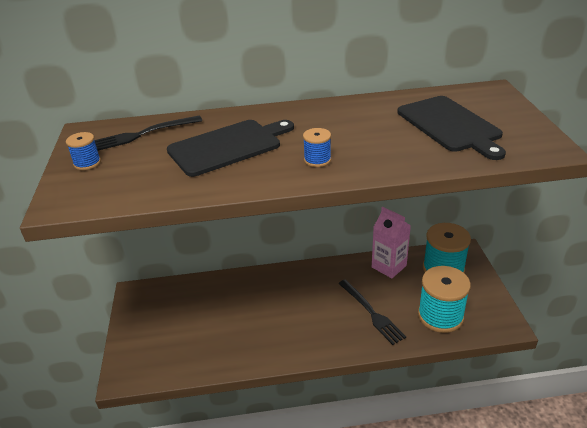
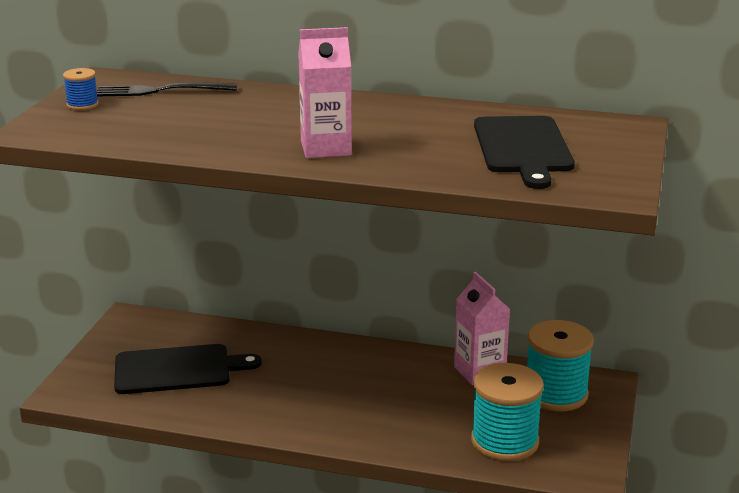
camera: 20 degrees right, 10 degrees down
black cutting board [167,120,294,177] -> black cutting board moved to [114,344,262,394]
blue spool [303,128,331,167] -> pink carton [298,27,352,158]
black fork [338,279,406,345] -> none

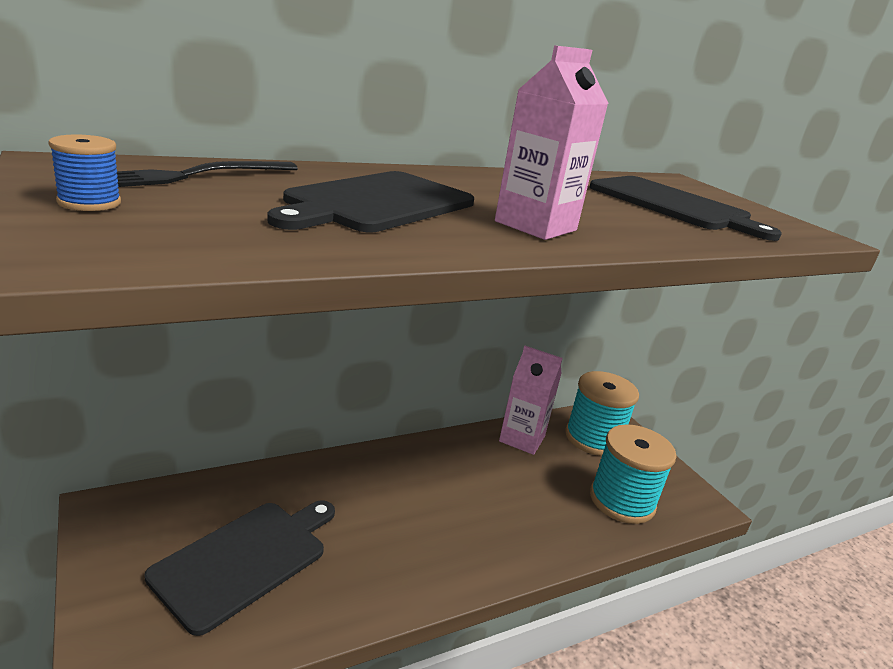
camera: 45 degrees left, 0 degrees up
none -> black cutting board [267,171,474,233]

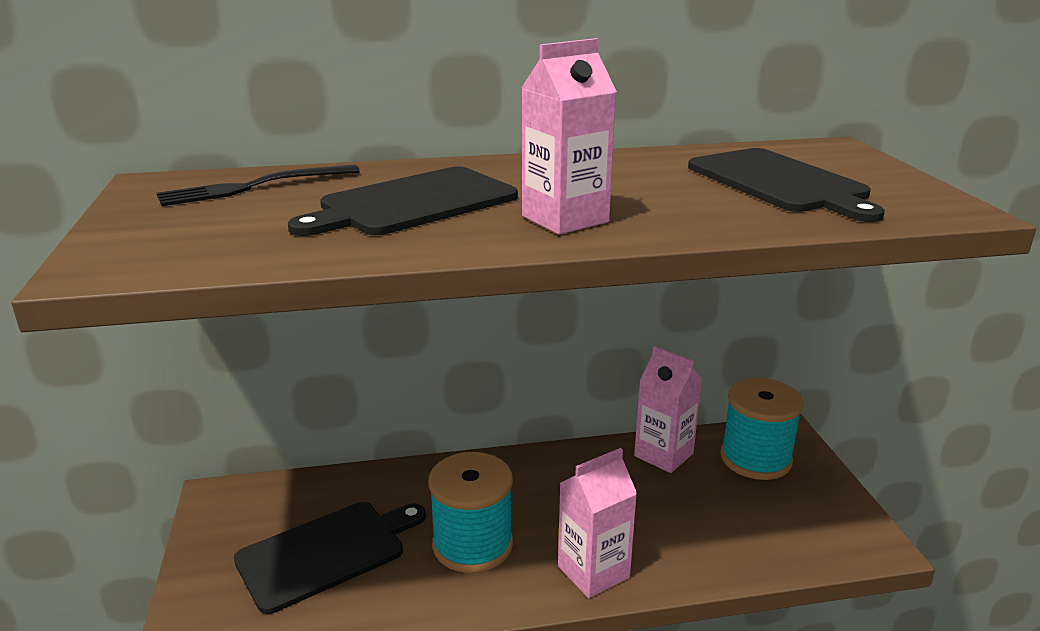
camera: 20 degrees right, 0 degrees up
blue spool [48,135,121,211] -> none
turquoise spool [590,424,677,524] -> turquoise spool moved to [428,452,513,573]
none -> pink carton [558,448,637,598]

